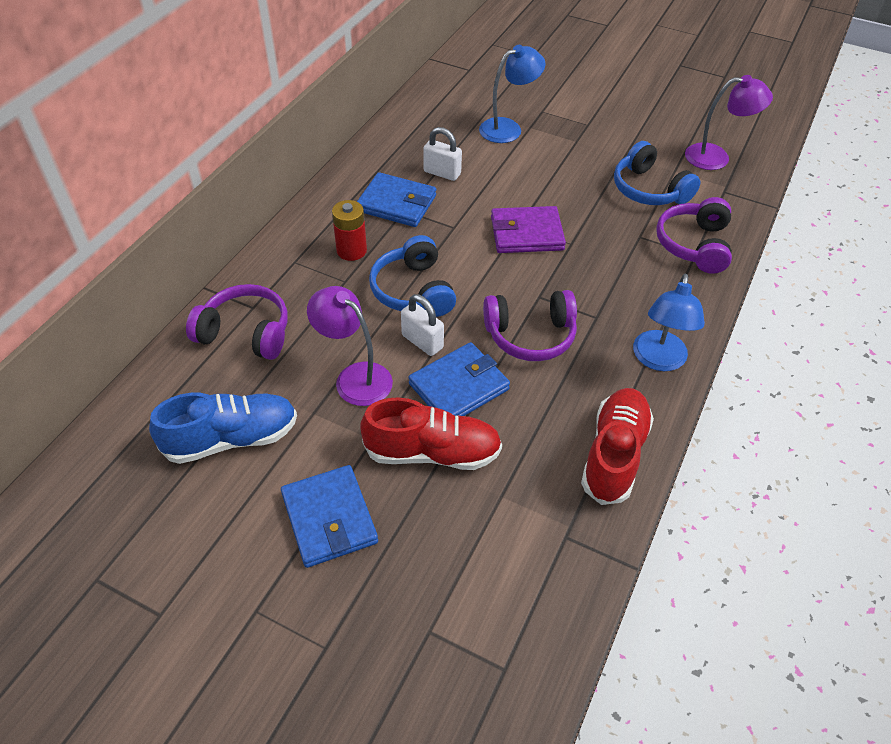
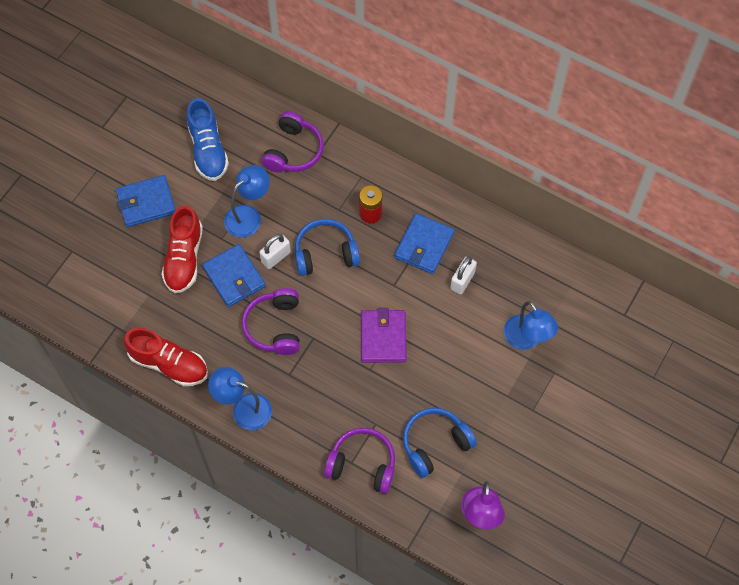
camera: 95 degrees right, 15 degrees up
purple lamp [307,286,393,406] -> blue lamp [224,165,270,238]

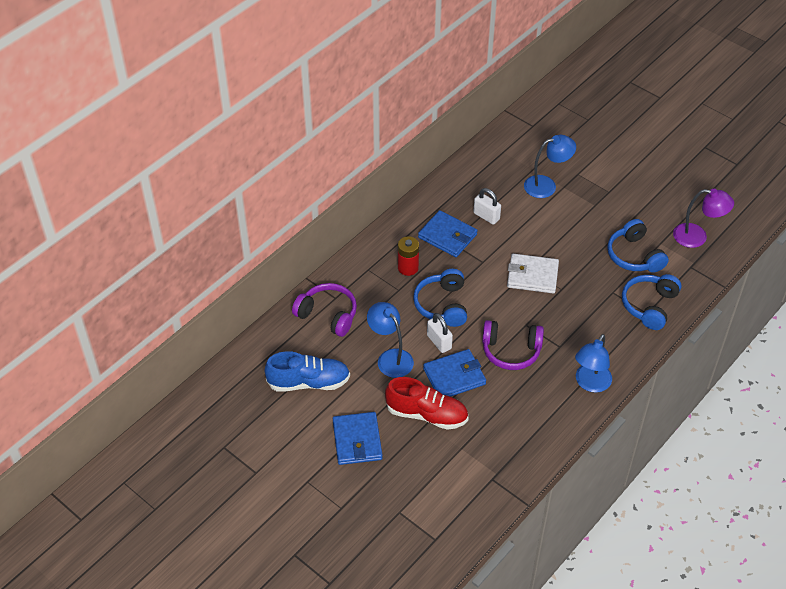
camera: 80 degrees left, 15 degrees down
red shoe [124,328,208,386] -> none
purple headphones [324,428,395,494] -> blue headphones [622,274,682,330]
purple wallet [361,308,407,363] -> white wallet [507,254,559,293]

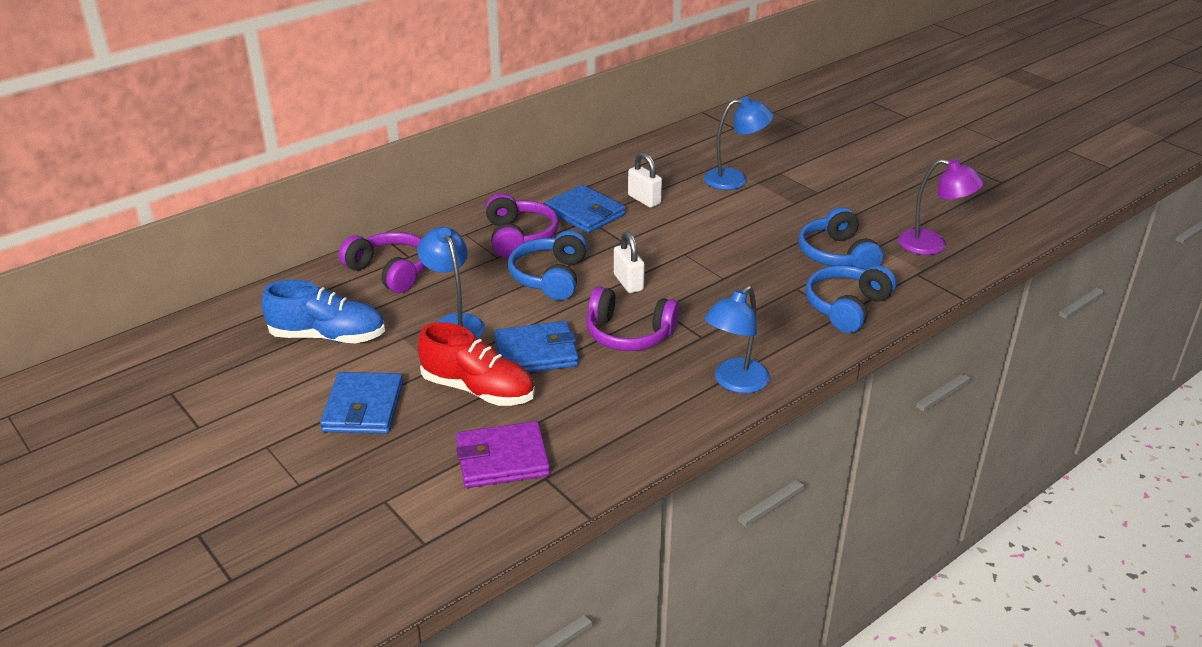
camera: 10 degrees right, 15 degrees down
red battery [398,236,419,276] -> purple headphones [485,193,559,258]
white padlock [427,313,453,353] -> white padlock moved to [614,231,645,293]
white wallet [507,254,559,293] -> none
none -> purple wallet [456,421,550,488]

